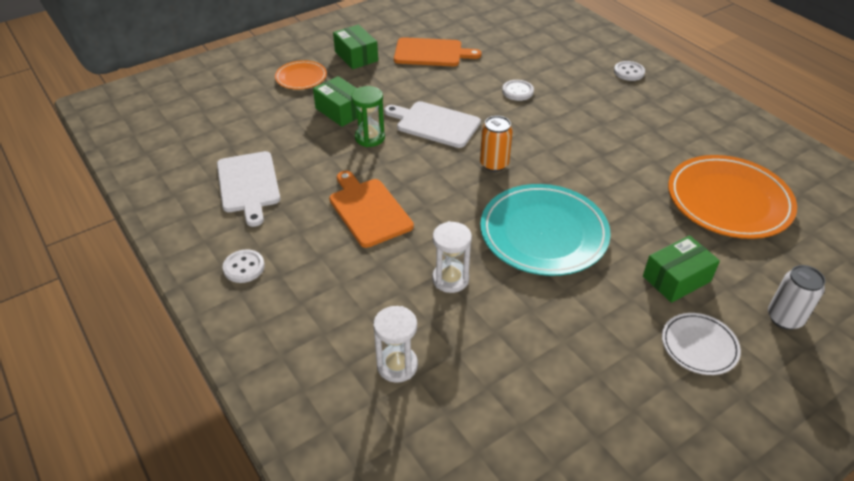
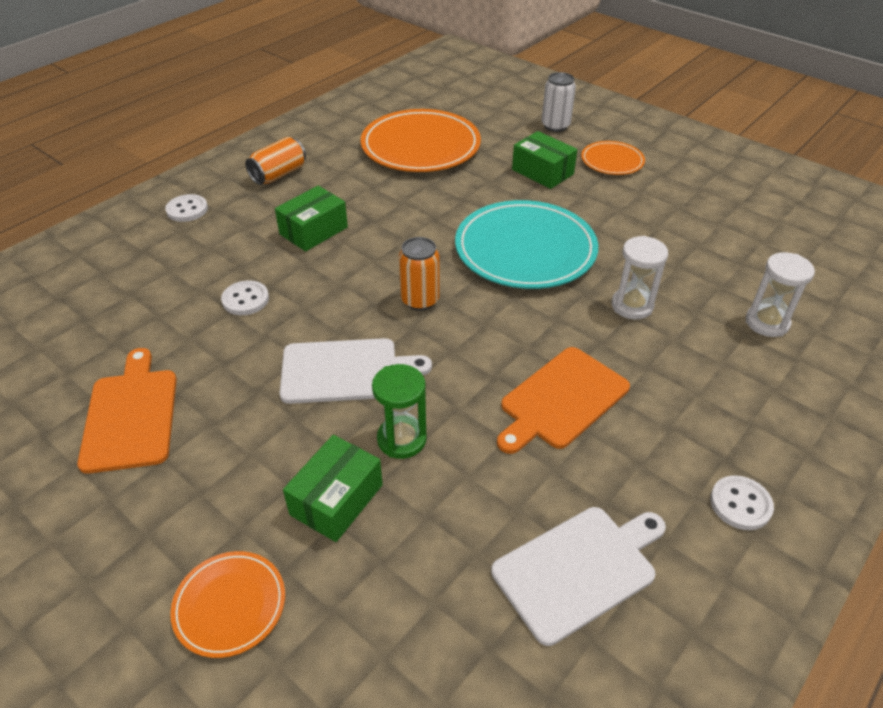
camera: 105 degrees left, 0 degrees up
green box [333,25,378,69] -> green box moved to [275,186,348,251]
white cutting board [384,101,481,148] -> white cutting board turned 105 degrees counterclockwise [280,338,432,404]
white plate [662,313,741,375] -> orange plate [581,141,645,175]
none -> orange can [245,137,306,185]

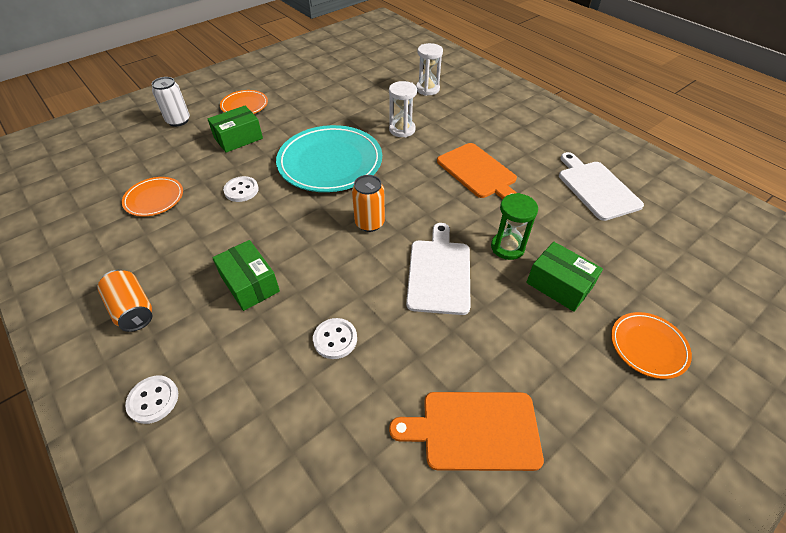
camera: 80 degrees left, 5 degrees up
orange plate [361,109,481,172] -> orange plate [122,177,183,217], size x0.51
white button [710,475,774,530] -> white button moved to [223,176,259,202]

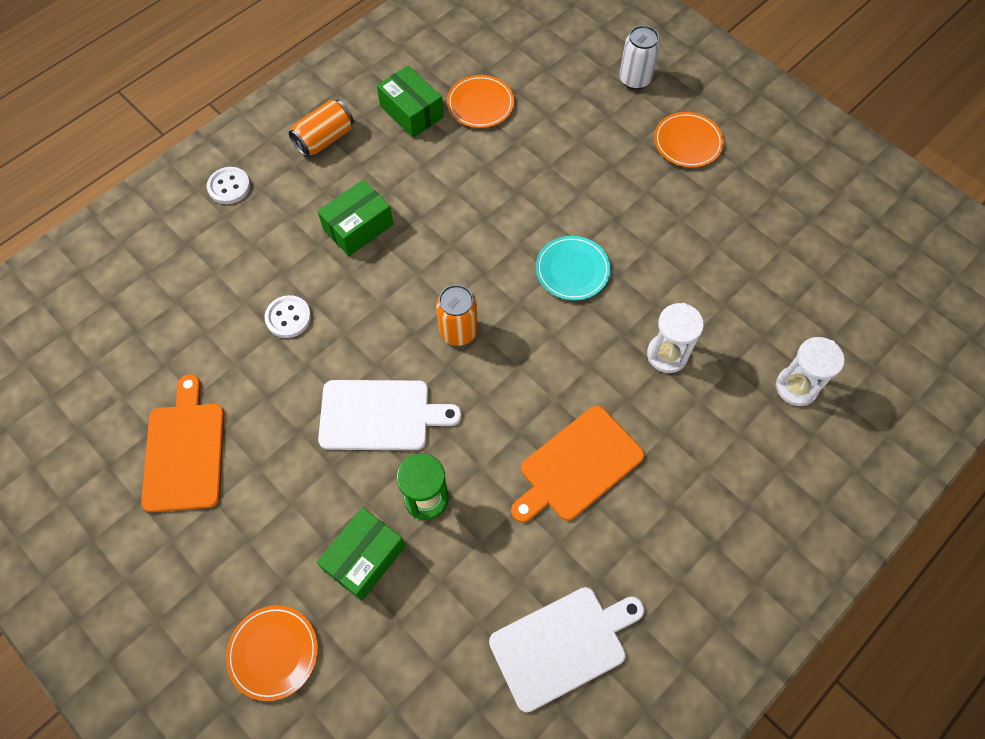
camera: 85 degrees right, 15 degrees up
green box [208,106,263,153] -> green box moved to [377,65,444,138]
white button [223,176,259,202] -> none
turquoise plate [276,125,382,192] -> turquoise plate [536,236,611,301], size x0.51

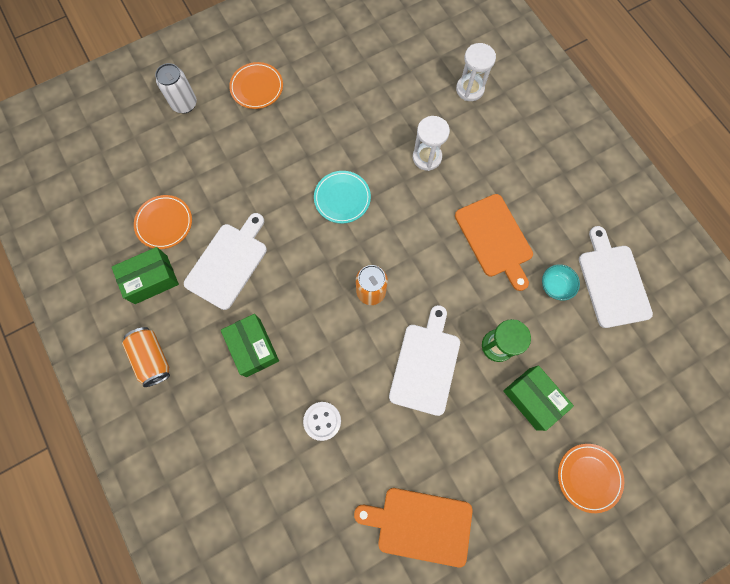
camera: 75 degrees left, 10 degrees up
white button [207,167,250,204] -> none
none -> white cutting board [184,213,267,310]
none -> turquoise bowl [542,264,580,301]

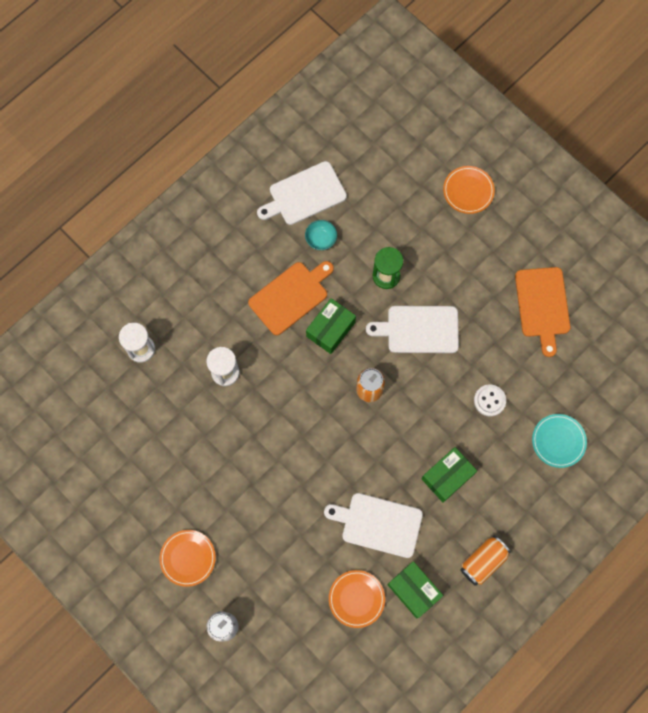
camera: 105 degrees left, 0 degrees up
turquoise plate [314,171,371,224] -> turquoise plate moved to [532,414,587,468]
green box [503,365,574,431] -> green box moved to [306,298,356,354]

